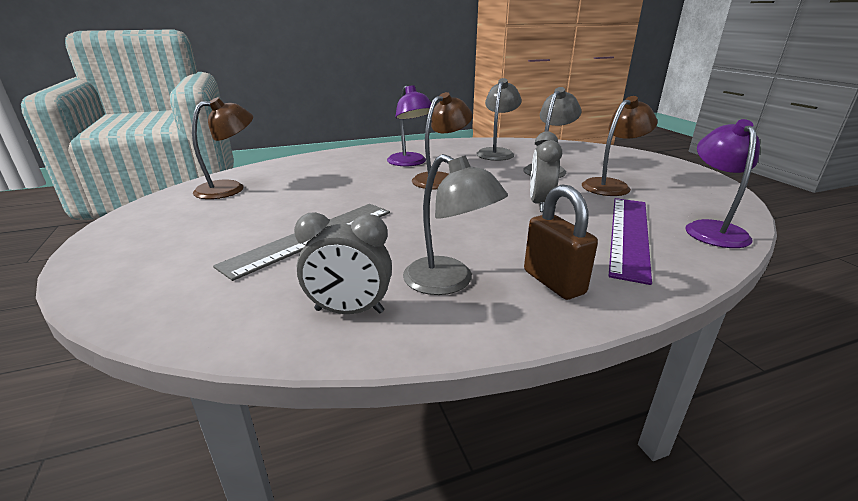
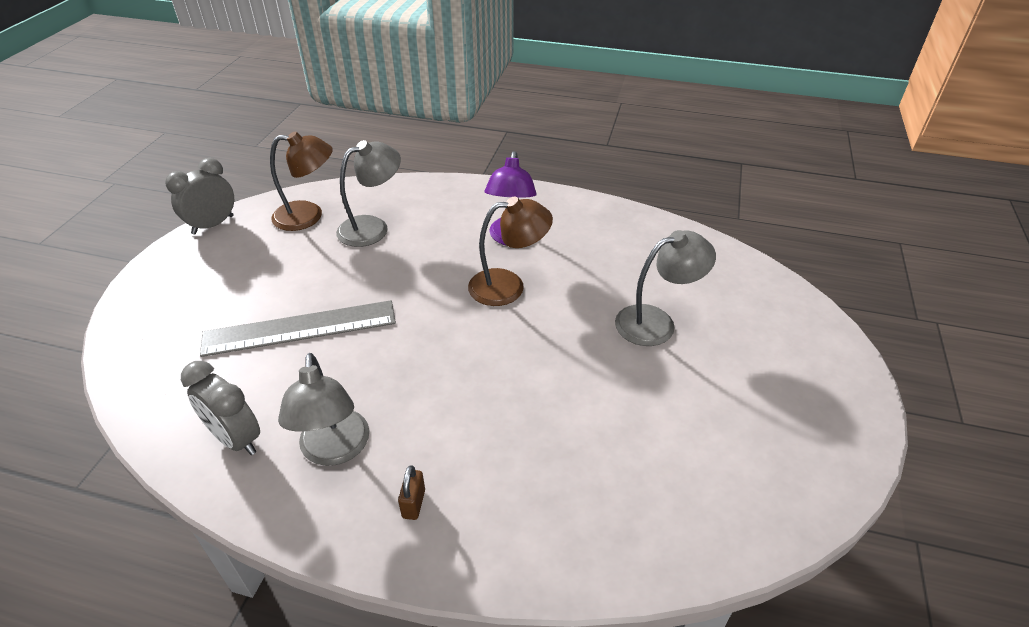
camera: 35 degrees right, 15 degrees up
grey lamp [476,78,522,161] -> grey lamp moved to [336,140,401,247]
brown padlock [524,184,598,300] -> brown padlock [398,465,425,520], size x0.52
grey clock [530,131,562,212] -> grey clock moved to [165,158,234,234]
brown lamp [582,96,658,196] -> none
purple ruler [609,198,652,285] -> none
purple lamp [685,119,760,248] -> none

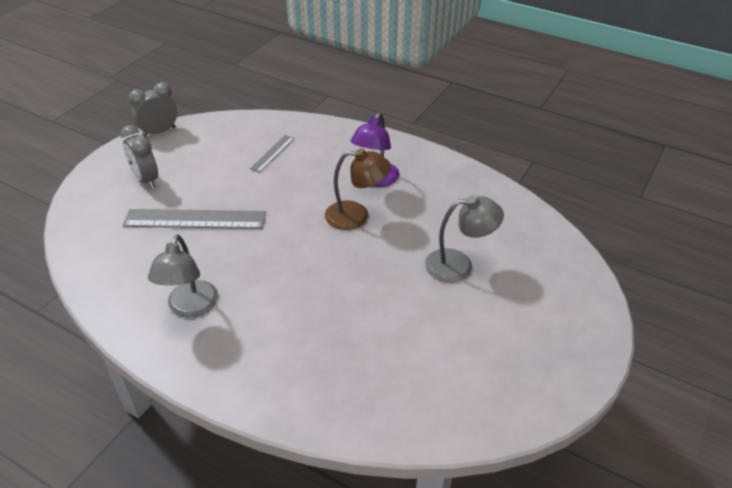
camera: 15 degrees right, 0 degrees up
grey clock [181,361,260,455] -> grey clock moved to [120,125,158,189]
brown lamp [270,131,333,231] -> none
grey lamp [336,140,401,247] -> grey ruler [250,135,294,172]
brown padlock [398,465,425,520] -> none

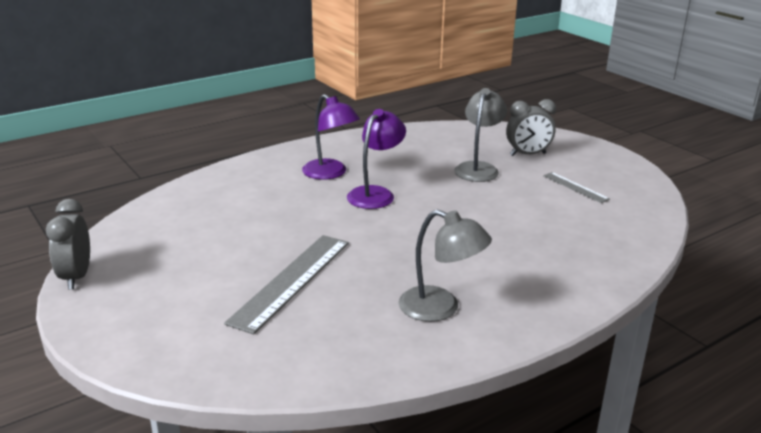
camera: 65 degrees left, 15 degrees down
grey clock [120,125,158,189] -> grey clock moved to [506,99,556,156]
grey ruler [250,135,294,172] -> grey ruler moved to [543,172,610,203]
brown lamp [325,148,391,230] -> purple lamp [347,109,406,209]

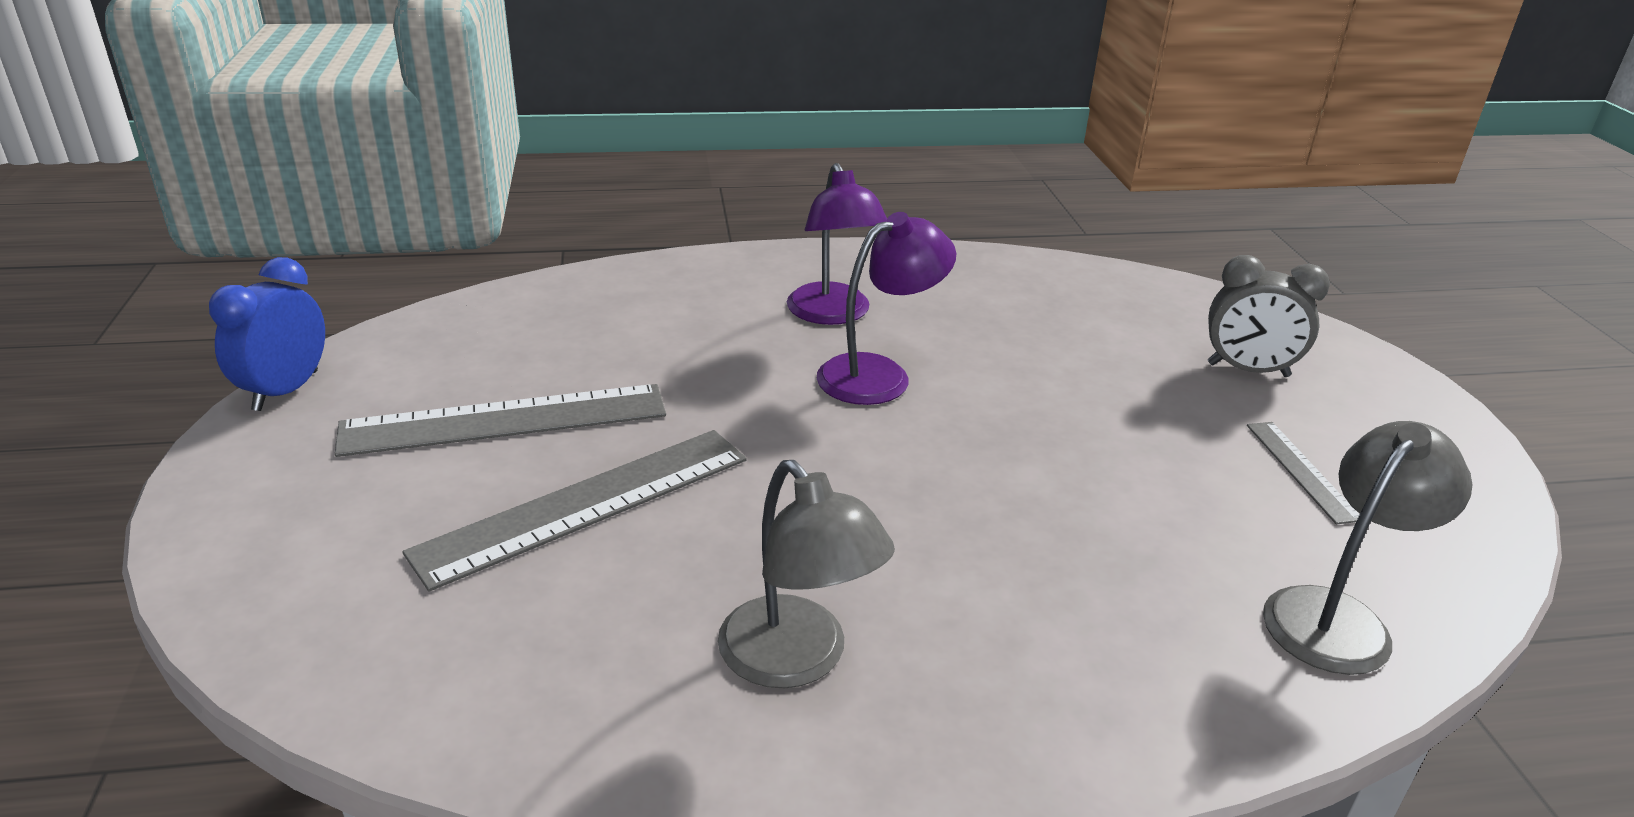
camera: 25 degrees right, 5 degrees up
grey clock [46,199,90,289] -> blue clock [209,257,325,411]
grey lamp [454,88,507,182] -> grey lamp moved to [1263,421,1472,675]
none -> grey ruler [334,384,666,457]

